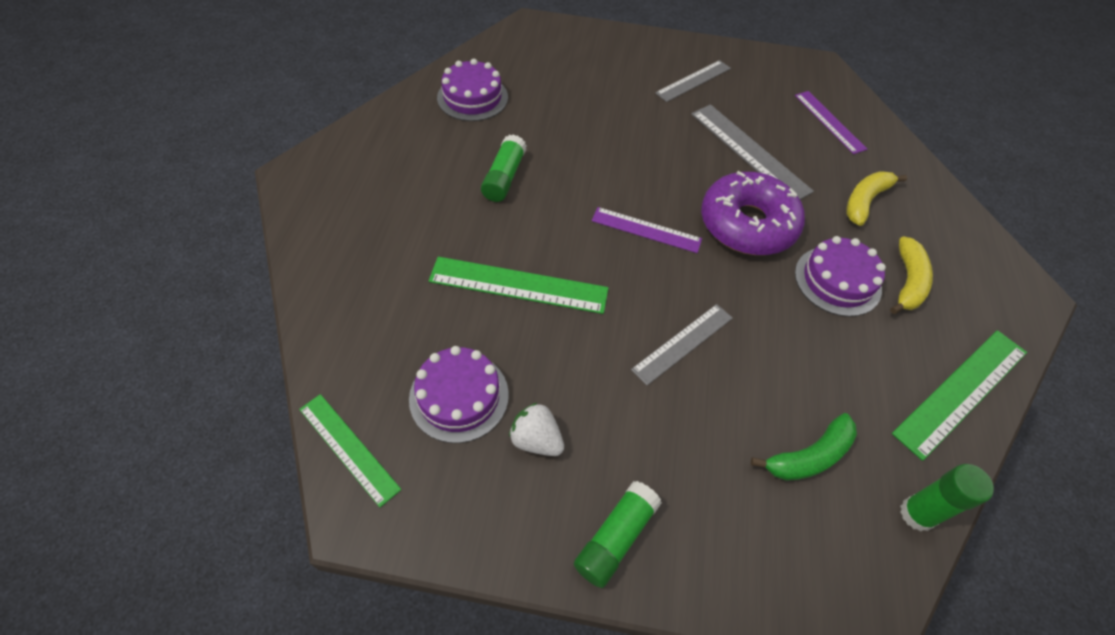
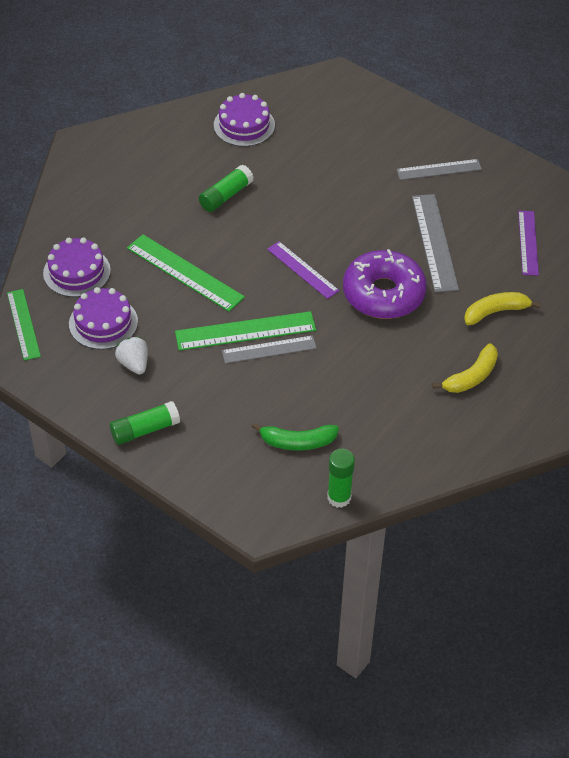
camera: 30 degrees right, 5 degrees down
purple cake [795,236,886,317] -> purple cake moved to [43,237,111,297]
green ruler [892,330,1027,461] -> green ruler moved to [175,311,316,351]

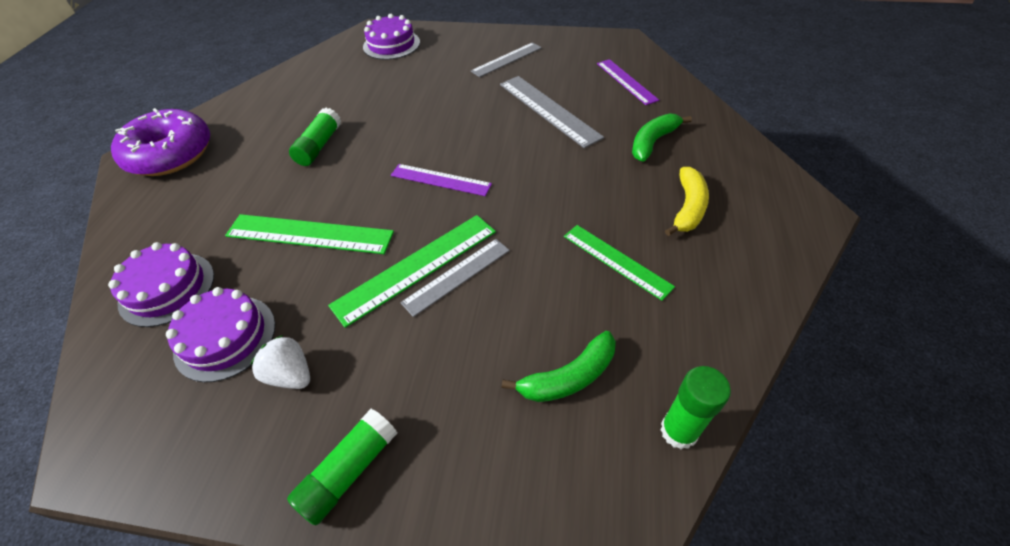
camera: 25 degrees left, 0 degrees up
green ruler [7,289,41,361] -> green ruler moved to [564,225,675,301]
purple cake [214,93,275,147] -> purple cake moved to [363,14,420,60]
purple donut [343,249,427,319] -> purple donut moved to [111,108,210,176]
yellow banana [464,292,541,325] -> green banana [632,113,692,162]

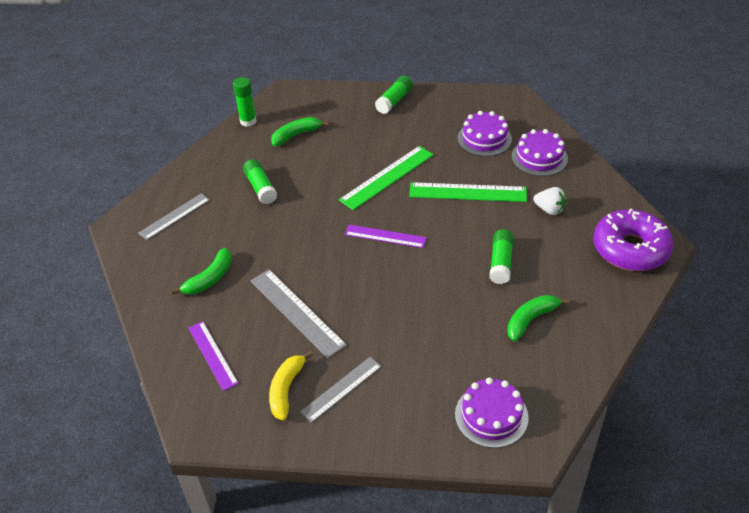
camera: 175 degrees right, 5 degrees down
white strawberry [250,335,310,389] -> white strawberry moved to [533,187,566,215]
grey ruler [400,239,510,317] -> grey ruler moved to [138,193,210,240]
green ruler [564,225,675,301] -> green glue stick [243,159,277,204]
yellow banana [665,167,709,236] -> yellow banana moved to [269,351,313,420]
none -> green banana [507,295,570,341]

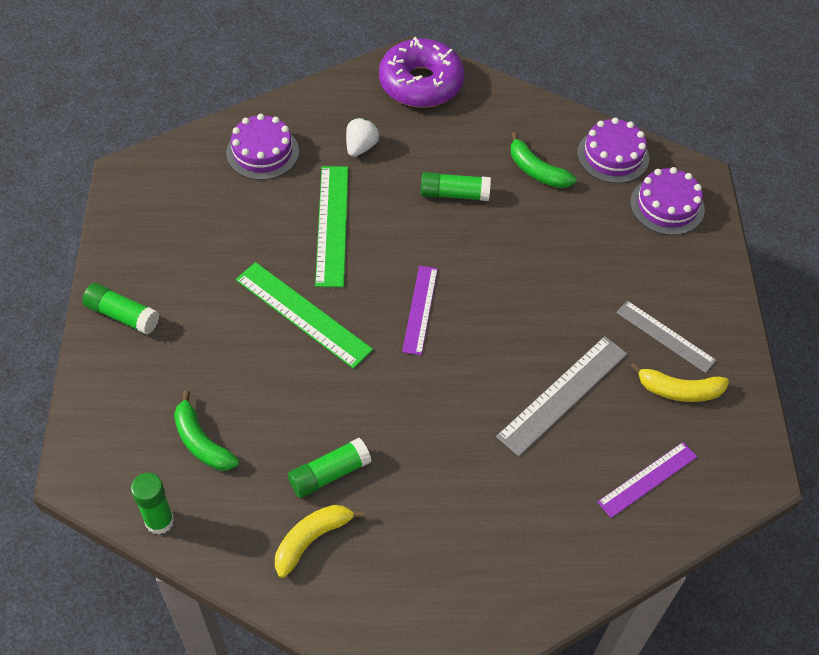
camera: 100 degrees left, 10 degrees up
grey ruler [138,193,210,240] -> none
green banana [172,248,232,295] -> none
purple cake [458,111,512,156] -> purple cake moved to [577,118,649,183]
none -> yellow banana [275,505,365,578]

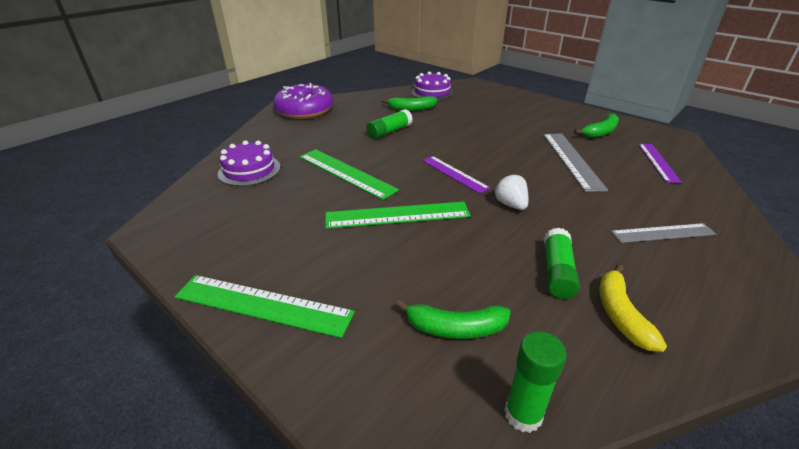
camera: 45 degrees left, 20 degrees down
green glue stick [82,283,159,335] -> green ruler [175,275,355,338]
white strawberry [346,118,379,157] -> white strawberry moved to [495,174,528,210]
grey ruler [616,301,716,373] -> grey ruler moved to [611,223,716,243]
purple cake [630,167,705,235] -> none
yellow banana [630,362,729,402] -> green banana [574,114,619,138]

